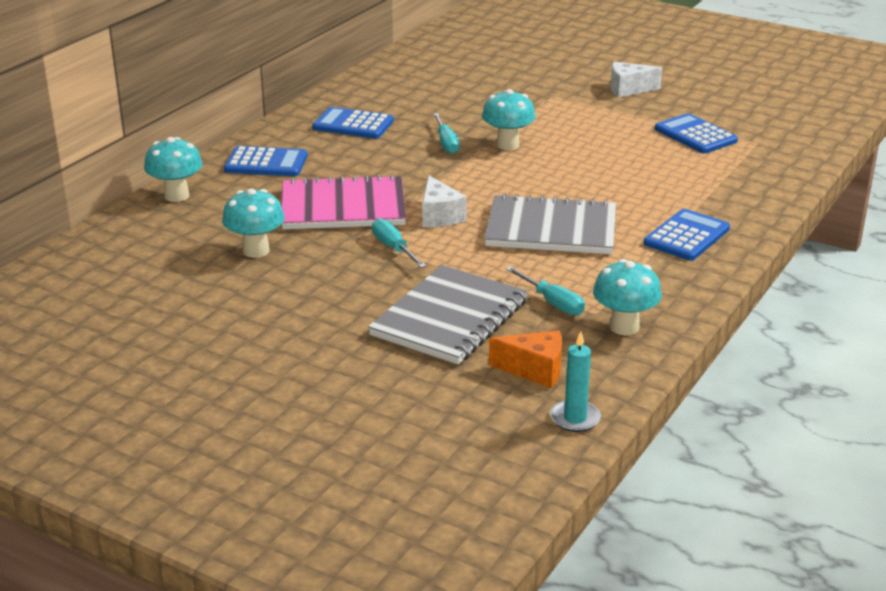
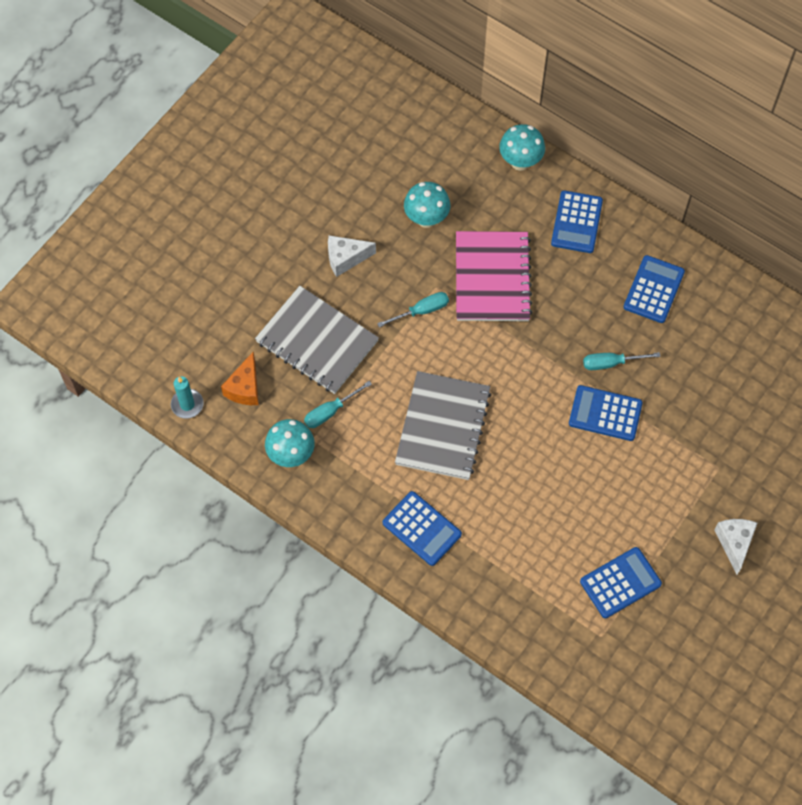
camera: 95 degrees right, 35 degrees up
white cheese [422,175,467,227] -> white cheese moved to [328,235,376,277]
turquoise mushroom [482,89,536,150] -> blue calculator [569,385,643,441]

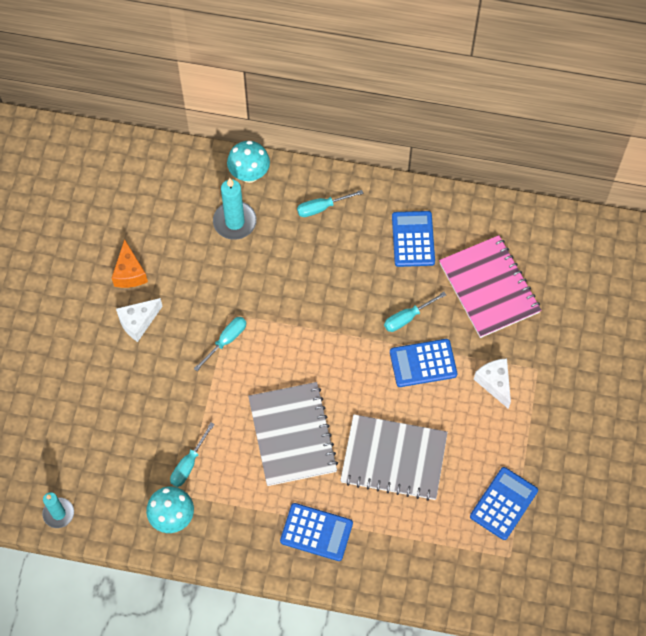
camera: 25 degrees left, 0 degrees up
orange cheese [221,352,259,405] -> orange cheese moved to [112,239,148,288]
grey notebook [255,286,379,394] -> grey notebook moved to [340,414,448,501]
turquoise mushroom [404,182,450,228] -> none
pink notebook [456,231,533,321] -> pink notebook moved to [439,235,541,338]
blue calculator [551,191,603,253] -> turquoise screwdriver [297,190,363,217]
white cheese [714,519,757,575] -> white cheese moved to [474,358,511,409]
none -> turquoise candle [213,178,257,240]

